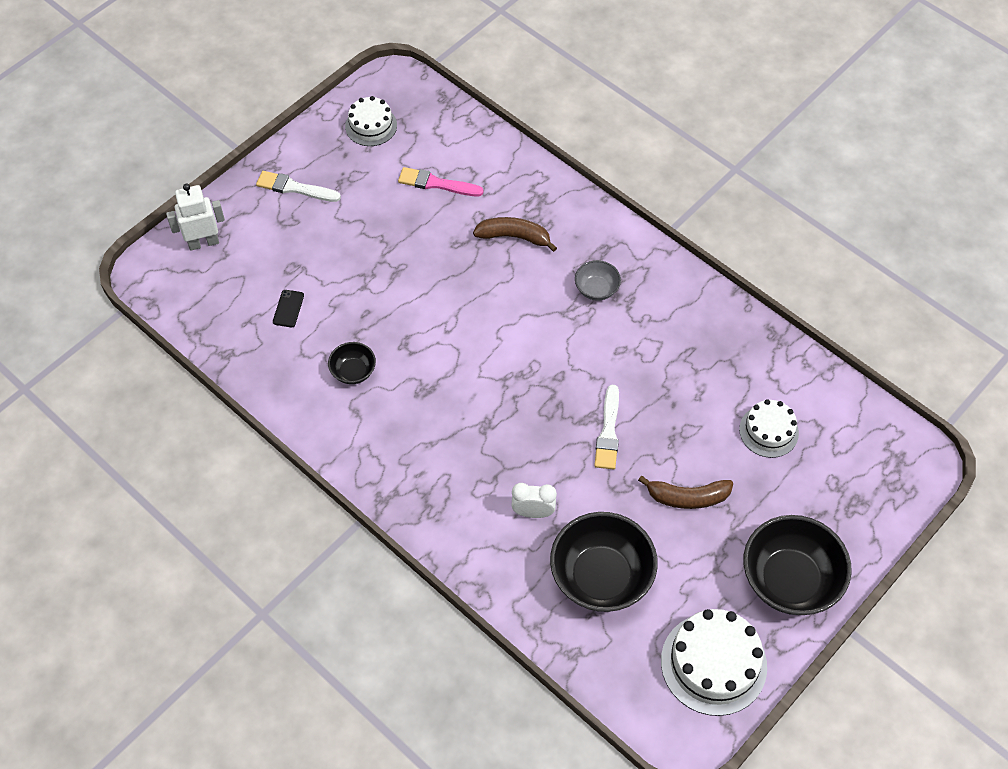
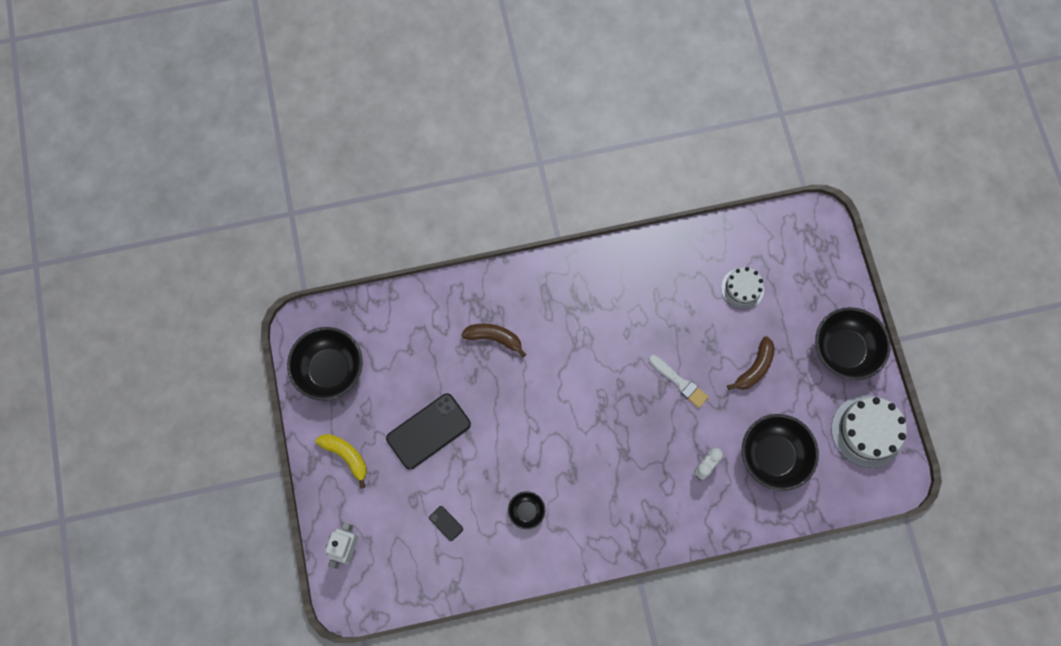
camera: 55 degrees left, 15 degrees up
white brush [256,171,341,202] -> yellow banana [315,434,367,488]
white cake [345,96,397,146] -> black bowl [287,327,363,401]
pink brush [398,167,483,196] -> none
brown banana [473,217,557,252] -> brown banana turned 60 degrees clockwise [461,324,526,358]
grey bowl [575,260,621,301] -> none
none -> black phone [386,393,471,470]

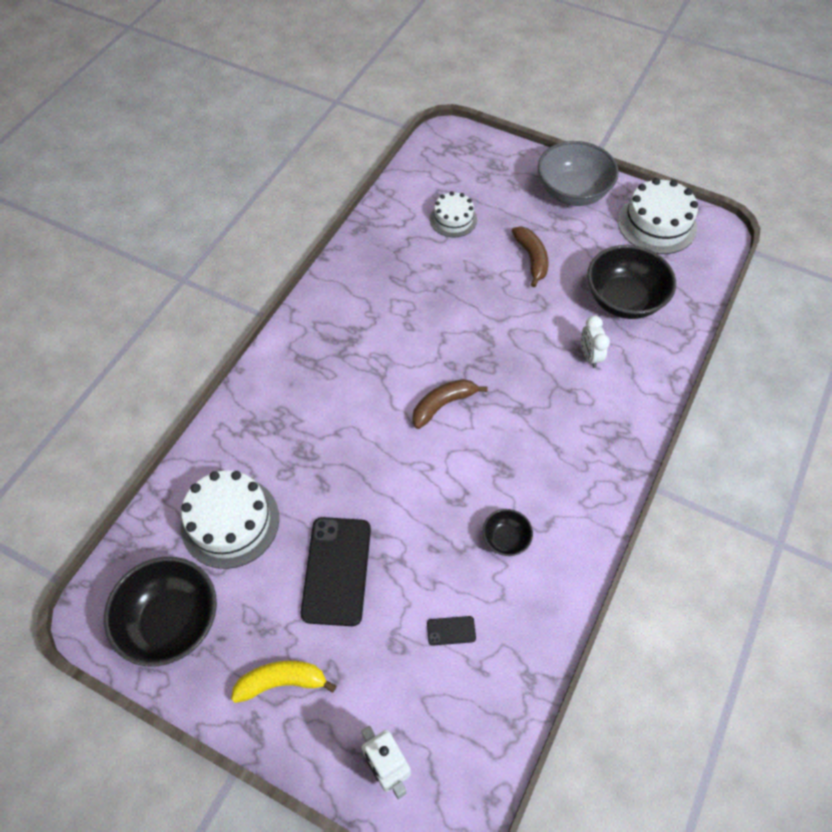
camera: 50 degrees left, 15 degrees down
brown banana [461,324,526,358] -> brown banana moved to [412,379,488,429]
white brush [649,355,709,408] -> none
black bowl [815,307,891,380] -> grey bowl [538,141,619,206]
none -> white cake [181,470,279,569]

